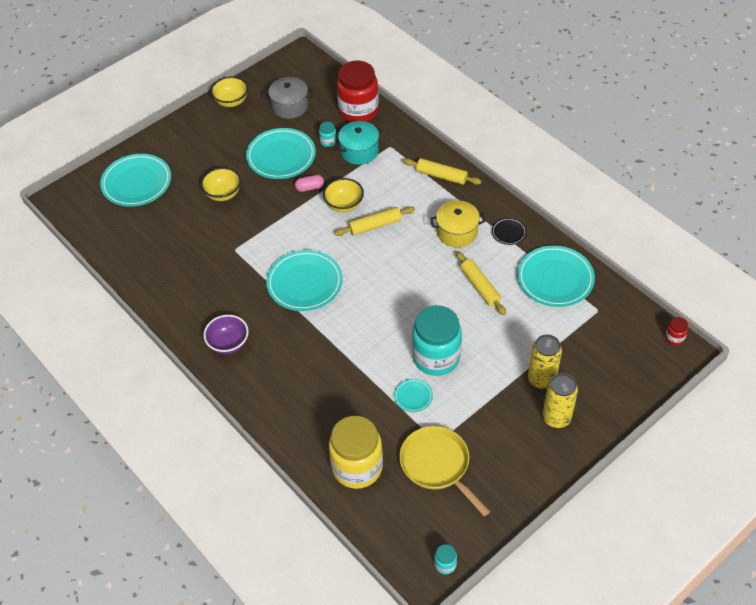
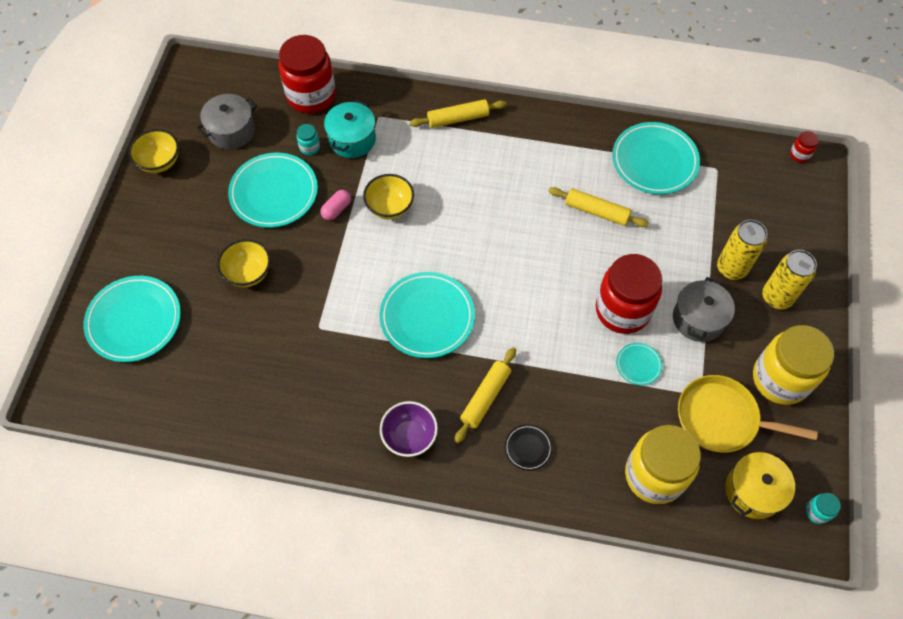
camera: 40 degrees left, 10 degrees up
yellow rolling pin [334,206,415,236] -> yellow rolling pin moved to [454,347,516,444]
turquoise jar [412,305,462,376] -> red jar [596,254,662,334]
yellow pot [430,201,485,247] -> yellow pot moved to [725,452,795,519]
black plate [492,218,527,245] -> black plate moved to [505,424,553,471]
none -> grey pot [673,277,735,342]
none -> yellow jar [753,325,834,405]

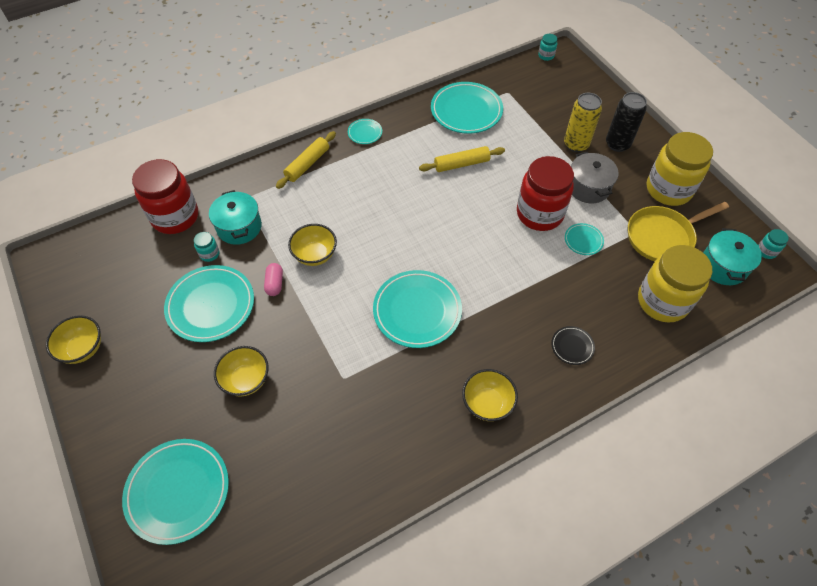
camera: 40 degrees left, 5 degrees down
grey pot [196,94,257,150] -> none
purple bowl [380,401,438,457] -> yellow bowl [462,369,518,421]
yellow rolling pin [454,347,516,444] -> none
yellow pot [725,452,795,519] -> turquoise pot [703,228,762,285]
yellow can [762,250,817,309] -> black can [606,92,647,152]
red jar [790,131,819,163] -> turquoise jar [538,34,557,61]
none -> turquoise plate [348,119,382,144]

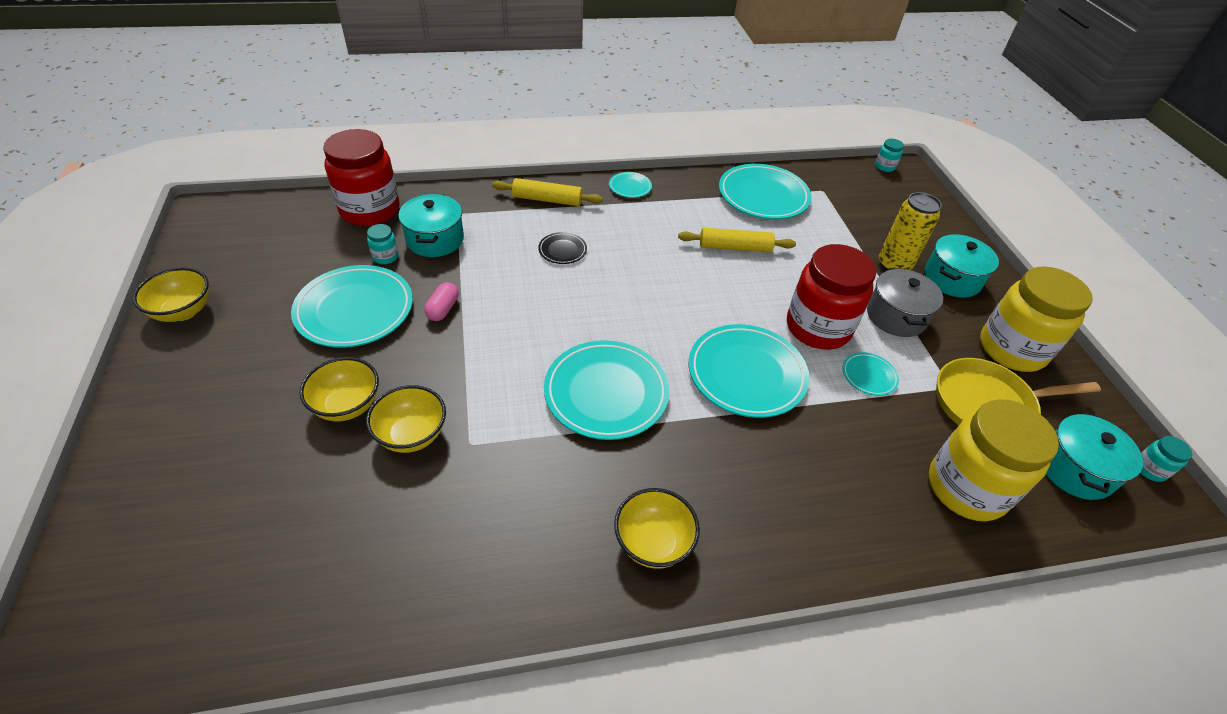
camera: 15 degrees right, 10 degrees down
turquoise plate [122,439,229,545] -> turquoise plate moved to [689,324,809,418]
yellow rolling pin [276,131,336,189] -> yellow rolling pin turned 45 degrees clockwise [492,178,603,206]
yellow bowl [288,224,337,266] -> yellow bowl moved to [366,385,446,453]
black plate [551,326,595,365] -> black plate moved to [538,232,587,264]
black can [606,92,647,152] -> turquoise pot [925,234,999,298]

